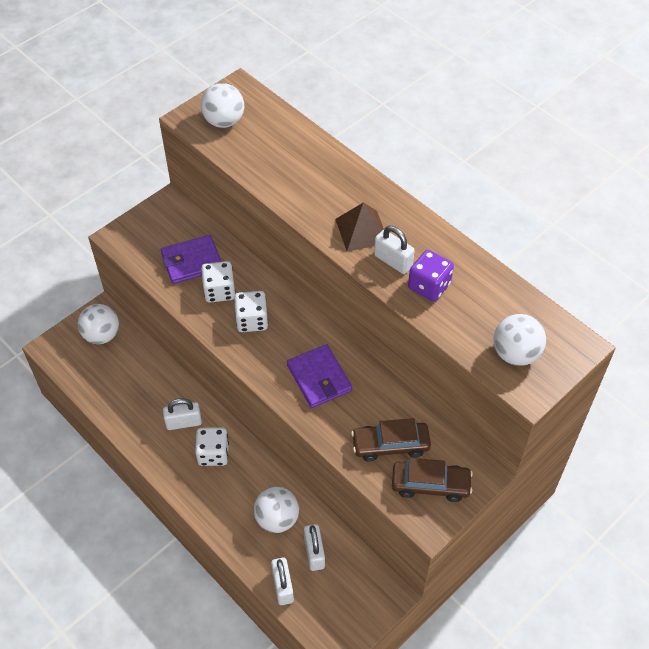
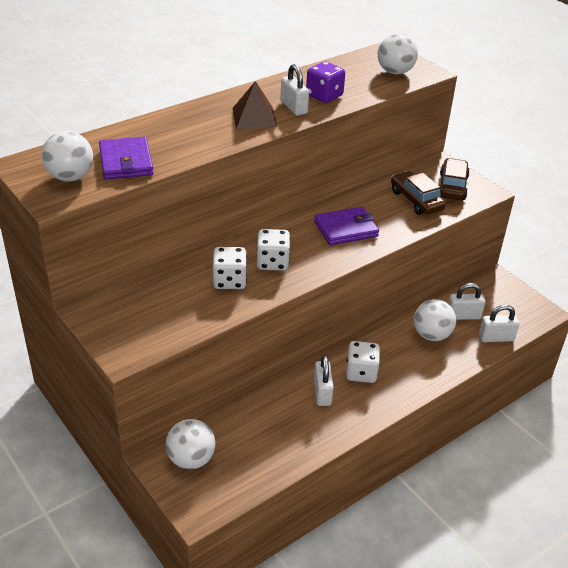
camera: 85 degrees left, 15 degrees down
purple wallet [161,235,221,284] -> purple wallet moved to [99,137,154,179]
brown car [351,418,431,461] -> brown car turned 150 degrees clockwise [391,171,446,215]
white padlock [374,226,415,274] -> white padlock turned 75 degrees counterclockwise [280,64,309,116]

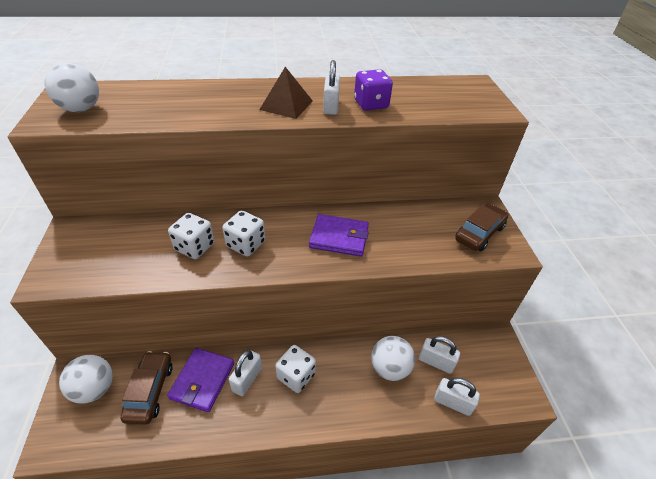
camera: 30 degrees right, 5 degrees up
purple wallet [99,137,154,179] -> purple wallet moved to [167,348,234,412]
white ball [377,33,418,74] -> none
brown car [391,171,446,215] -> brown car moved to [121,351,172,425]

